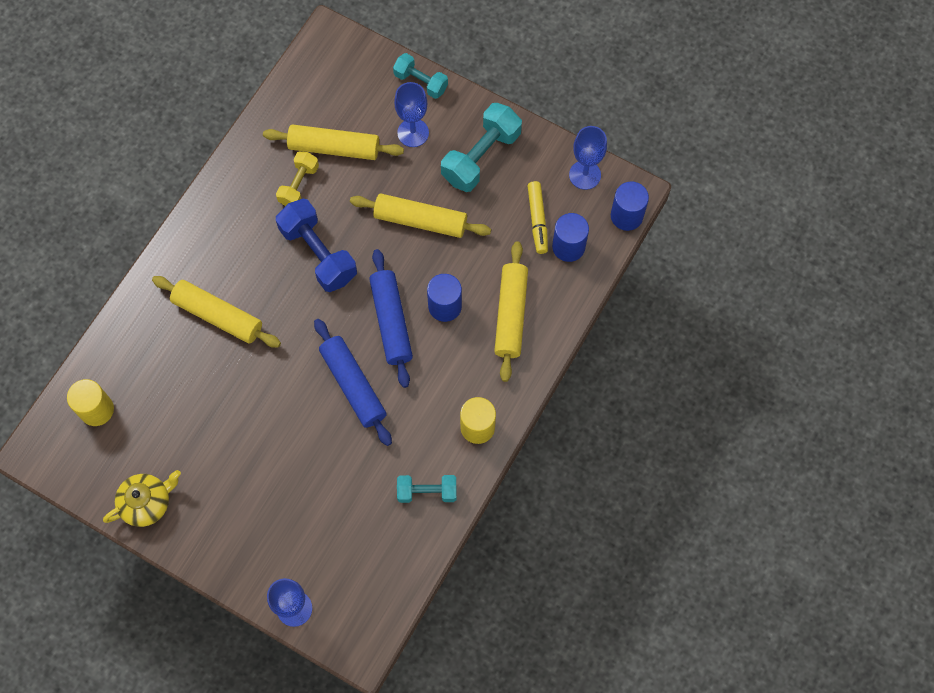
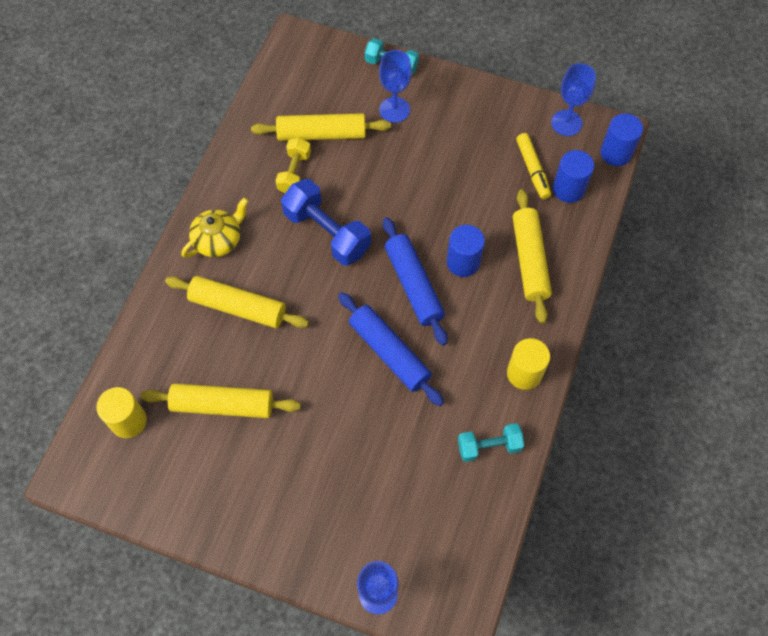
camera: 10 degrees left, 5 degrees down
yellow teapot [103,470,181,527] -> yellow teapot moved to [181,197,249,258]
yellow rolling pin [350,194,491,238] -> yellow rolling pin moved to [141,383,301,418]
turquoise dumbbell [441,103,522,192] -> none

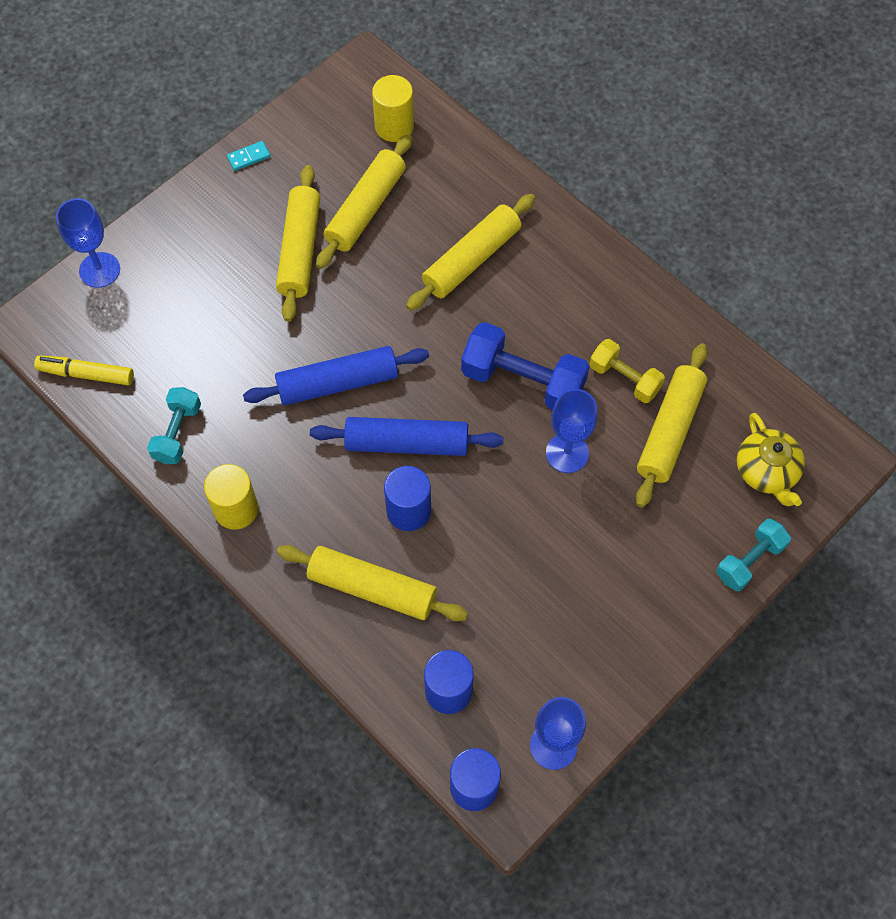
camera: 115 degrees right, 0 degrees up
yellow teapot [181,197,249,258] -> yellow teapot moved to [737,413,805,506]
blue dumbbell [281,179,371,265] -> blue dumbbell turned 45 degrees clockwise [461,322,590,410]
blue goblet [379,50,412,123] -> blue goblet moved to [546,389,598,473]
yellow marker [516,133,551,199] -> yellow marker moved to [34,355,134,385]
none -> turquoise domino [227,141,270,171]
none -> yellow rolling pin [276,165,320,322]

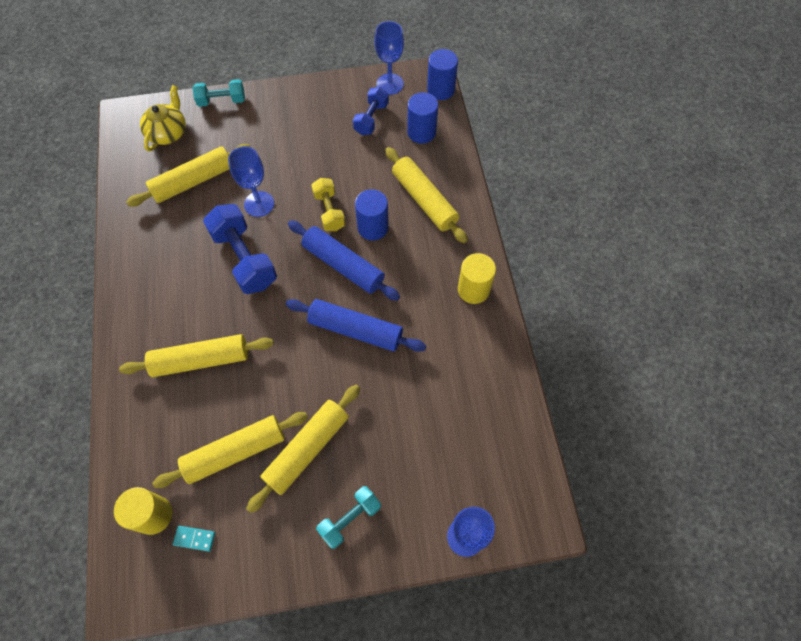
camera: 145 degrees left, 0 degrees up
yellow marker [34,355,134,385] -> none
turquoise dumbbell [147,387,201,464] -> turquoise dumbbell moved to [316,486,381,549]
turquoise domino [227,141,270,171] -> turquoise domino moved to [173,526,215,552]
yellow dumbbell [590,339,665,403] -> yellow dumbbell moved to [311,178,345,231]
none -> blue dumbbell [353,87,389,135]

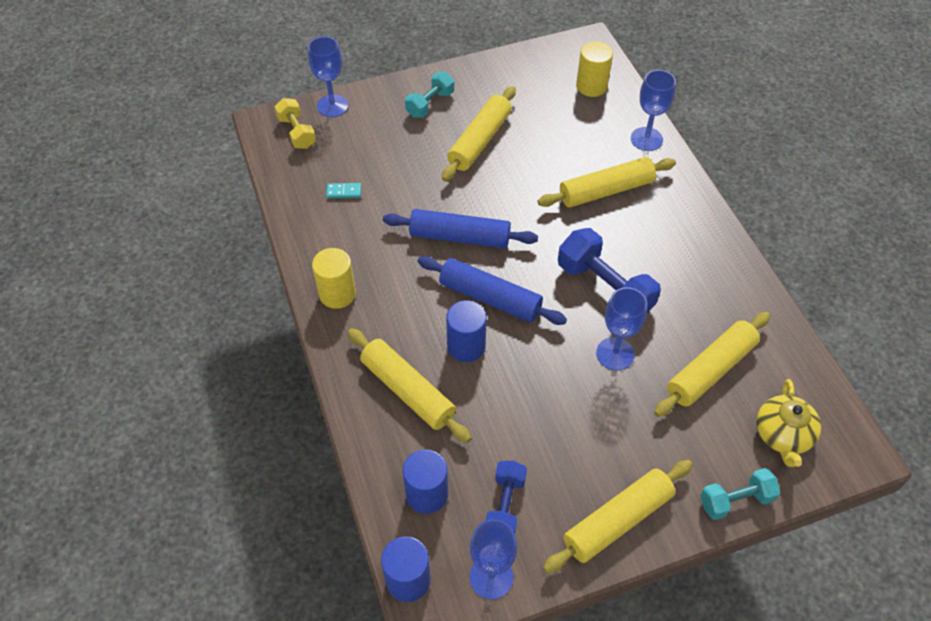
camera: 170 degrees right, 10 degrees down
yellow rolling pin [152,412,308,488] -> yellow rolling pin moved to [543,460,693,573]
turquoise domino [173,526,215,552] -> turquoise domino moved to [326,183,362,198]
yellow dumbbell [311,178,345,231] -> yellow dumbbell moved to [275,98,316,149]
none -> blue goblet [631,70,676,151]

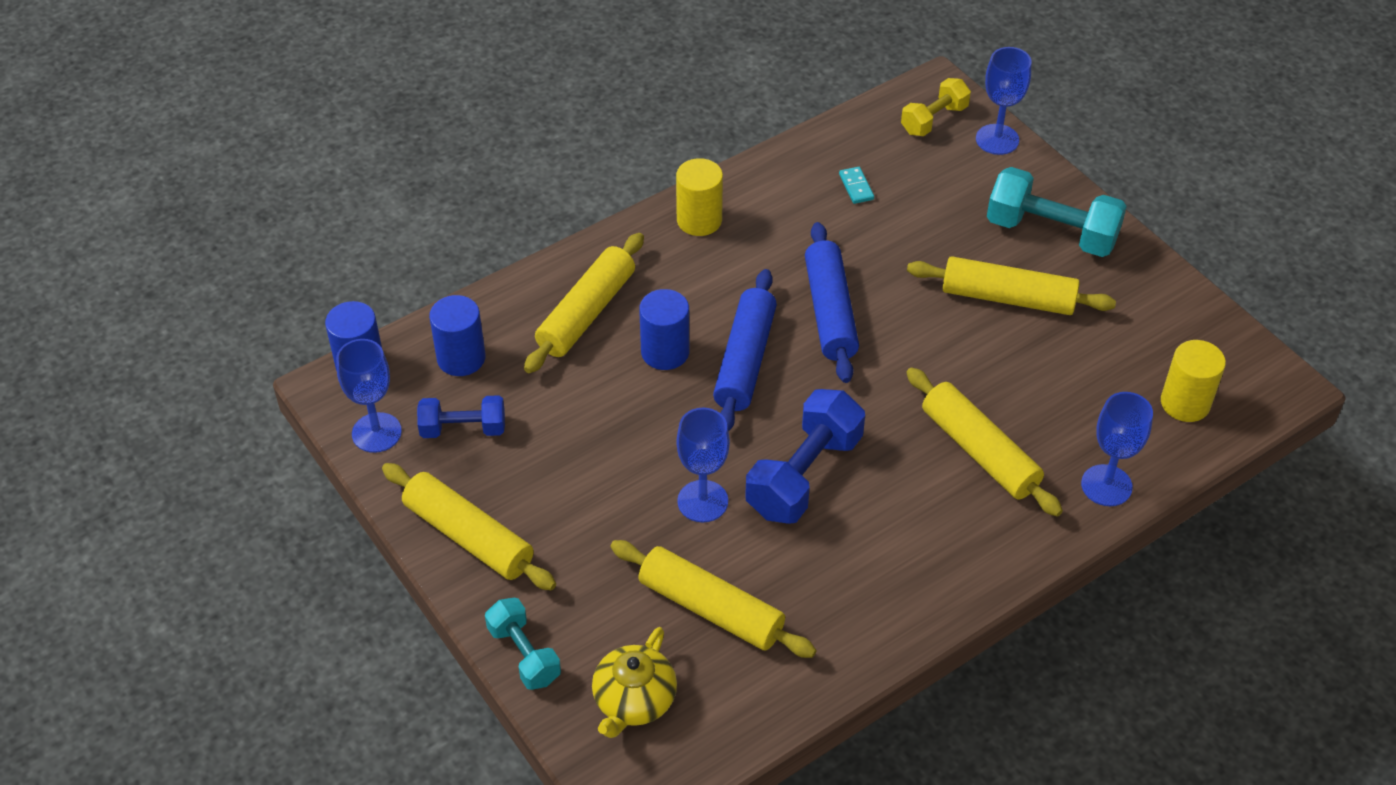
camera: 75 degrees right, 5 degrees down
turquoise dumbbell [405,72,454,118] -> turquoise dumbbell [987,167,1127,257], size x1.65
yellow teapot [756,379,821,467] -> yellow teapot turned 60 degrees counterclockwise [592,627,677,738]

